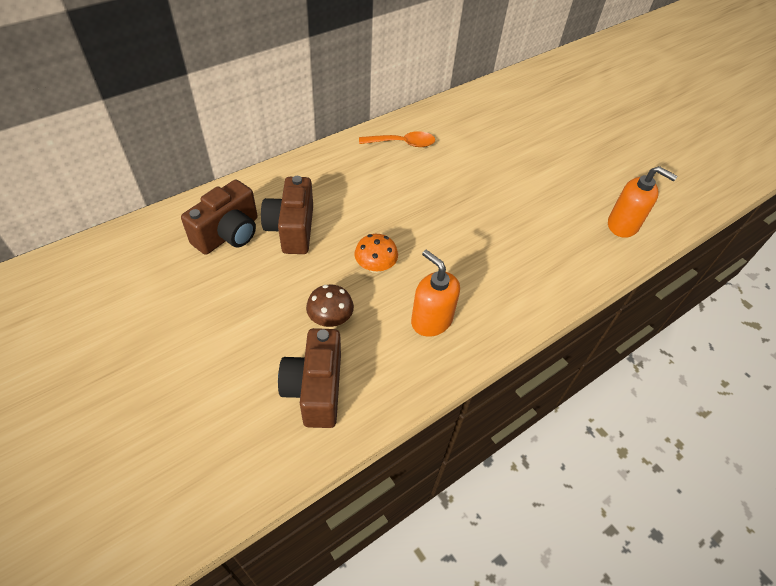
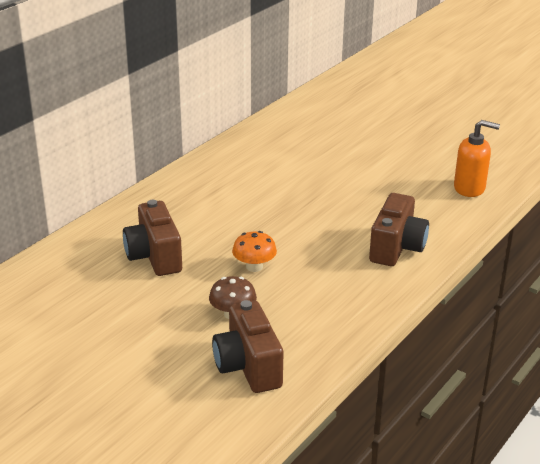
camera: 15 degrees left, 20 degrees down
brown camera [181,180,258,255] -> brown camera moved to [369,193,429,266]
orange spoon [359,131,435,147] -> none
orange soap dispenser [411,250,460,337] -> none

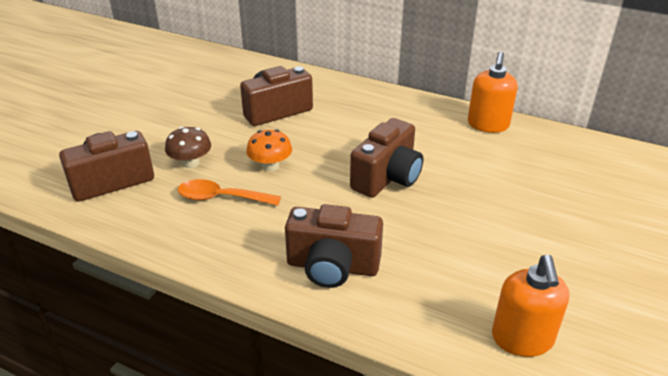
camera: 80 degrees right, 5 degrees up
none -> orange spoon [178,179,281,206]
none -> brown camera [350,118,423,198]
none -> orange soap dispenser [468,52,517,133]

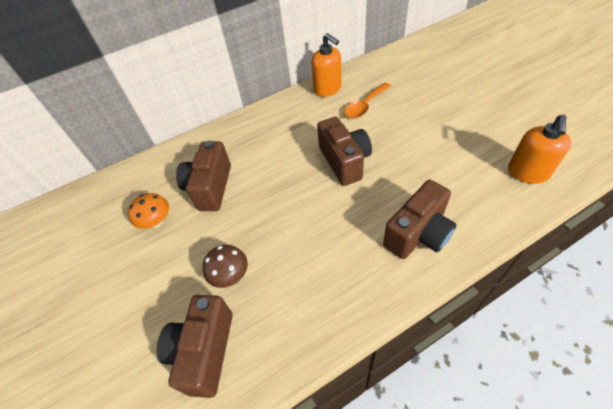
camera: 50 degrees left, 15 degrees up
orange spoon [178,179,281,206] -> orange spoon moved to [344,82,391,119]
orange mushroom [246,129,292,171] -> orange mushroom moved to [128,193,169,229]
orange soap dispenser [492,255,569,357] -> orange soap dispenser turned 75 degrees clockwise [508,115,571,184]

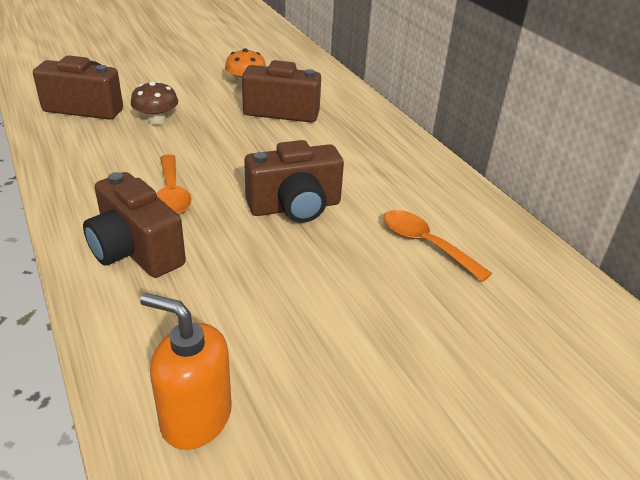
camera: 85 degrees right, 15 degrees down
orange soap dispenser [312,33,341,97] -> none
none -> orange spoon [156,154,191,214]

